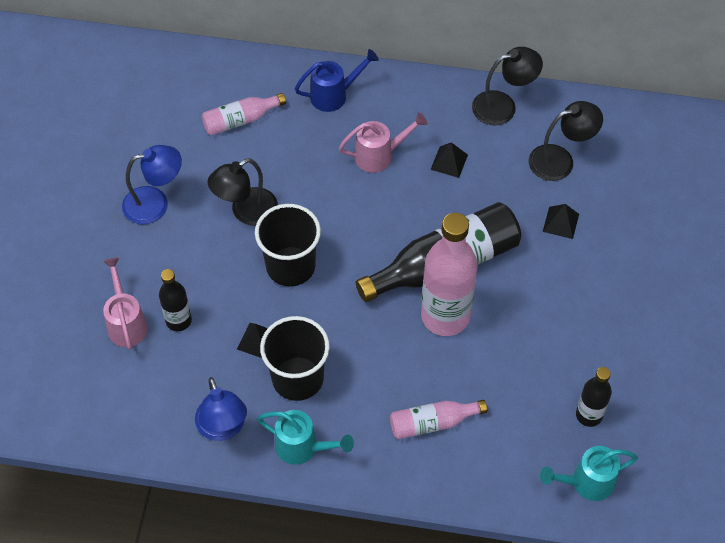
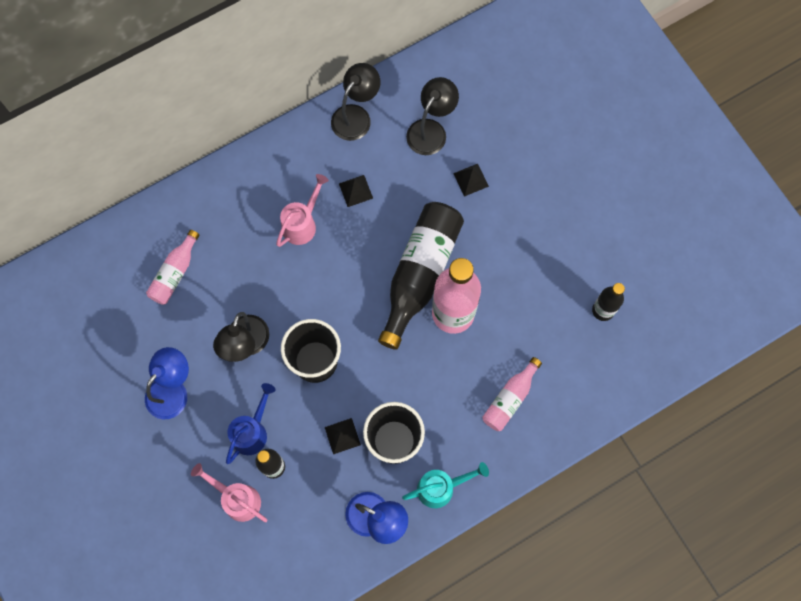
camera: 40 degrees left, 15 degrees up
blue watering can [295,49,379,112] -> blue watering can moved to [226,383,276,464]
turquoise watering can [540,446,638,501] -> none

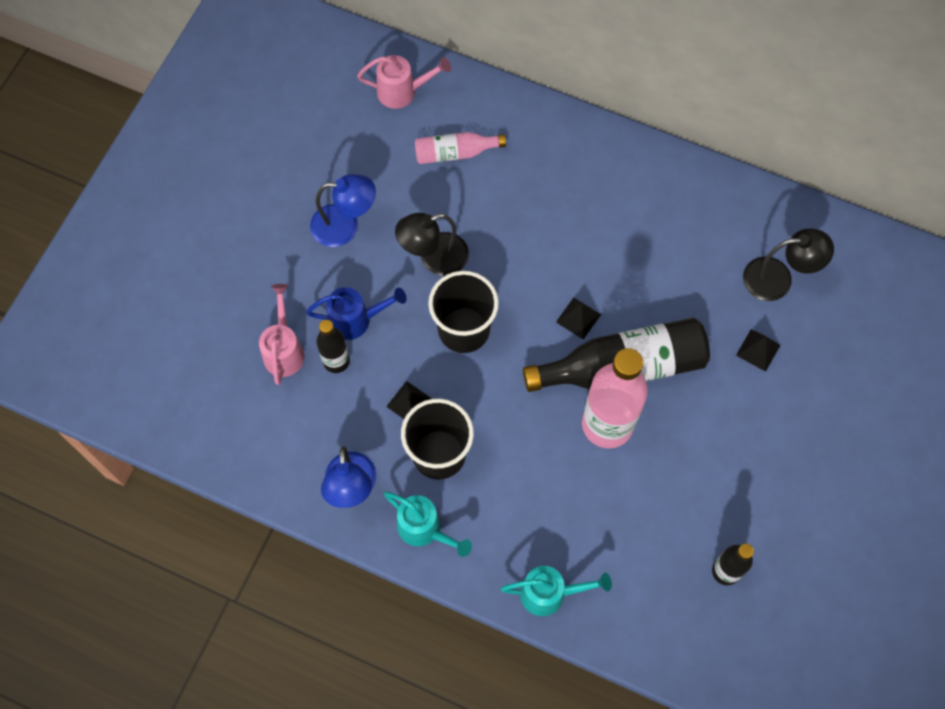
camera: 55 degrees right, 5 degrees down
pink watering can [276,174,329,247] -> pink watering can moved to [357,55,451,109]
black lamp [331,63,380,141] -> none
black pyramid [339,175,373,207] -> black pyramid moved to [556,298,601,340]
pink bottle [482,357,542,431] -> none
none -> turquoise watering can [501,566,612,616]

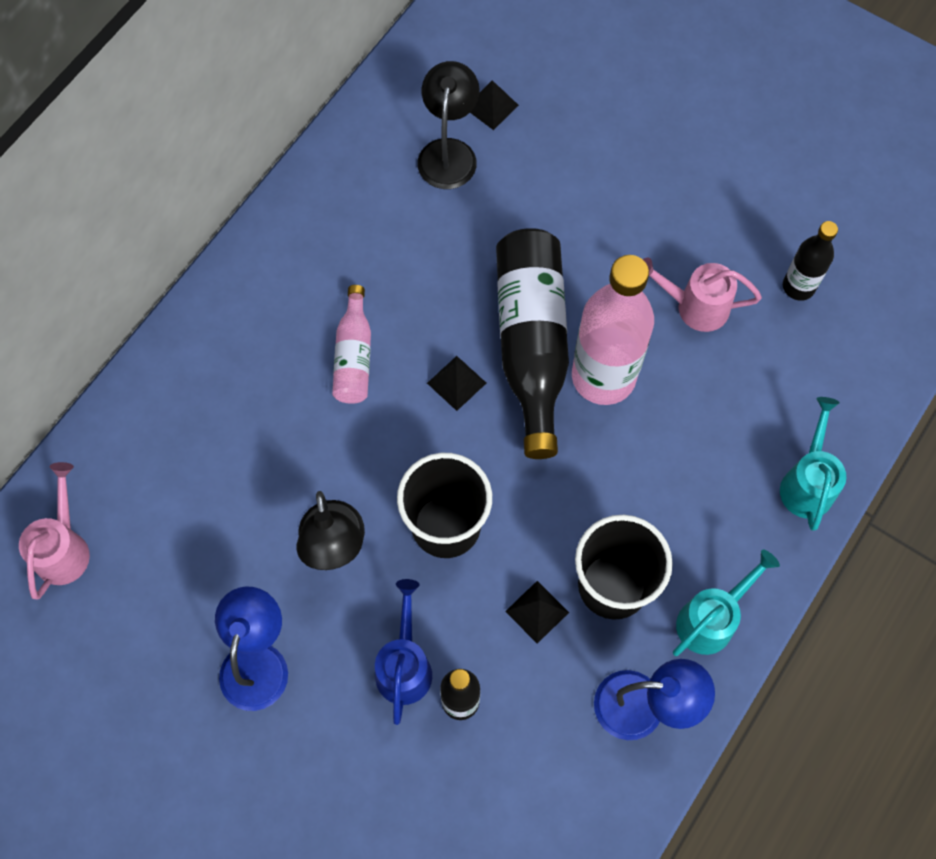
camera: 80 degrees left, 0 degrees up
pink watering can [259,284,305,385] -> pink watering can moved to [643,258,762,332]
pink bottle [415,132,506,164] -> pink bottle moved to [332,285,371,404]
black pyramid [736,329,780,372] -> black pyramid moved to [470,80,519,130]

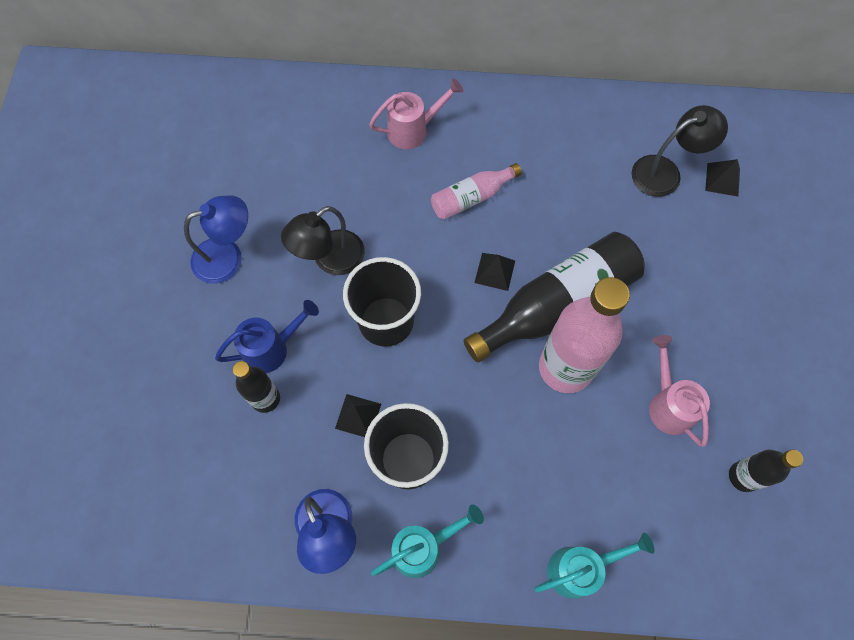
camera: 60 degrees right, 0 degrees up
pink watering can [19,462,90,600] -> pink watering can moved to [369,78,464,149]
turquoise watering can [673,550,780,656] -> turquoise watering can turned 45 degrees counterclockwise [371,504,484,578]

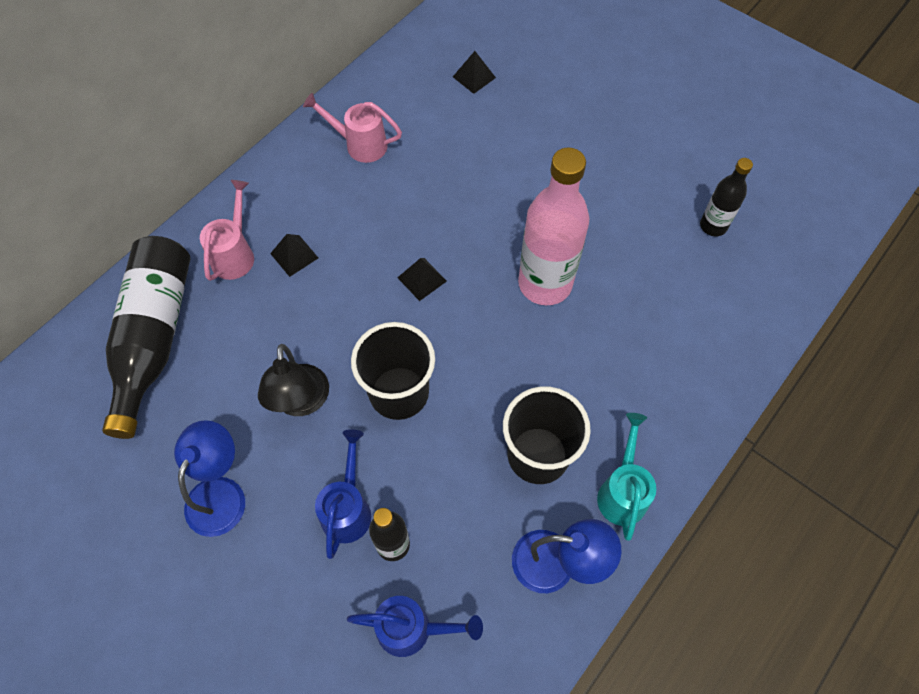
camera: 55 degrees left, 5 degrees down
black pyramid [335,394,381,437] -> black pyramid moved to [270,234,318,277]
pink bottle [431,163,522,220] -> none
black bottle [464,232,645,363] -> black bottle moved to [102,236,191,439]
turquoise watering can [534,533,654,599] -> none
black lamp [632,105,728,197] -> none
pink watering can [649,335,710,447] -> pink watering can moved to [303,93,402,163]
none -> blue watering can [347,596,483,657]

